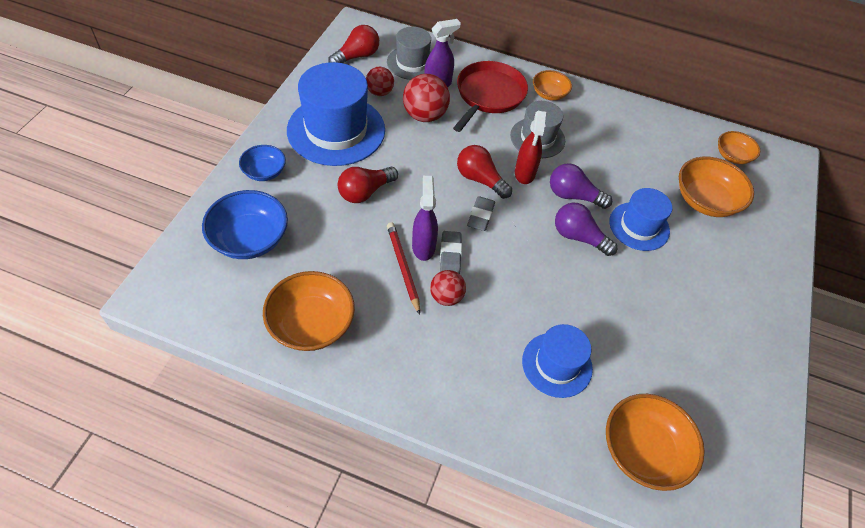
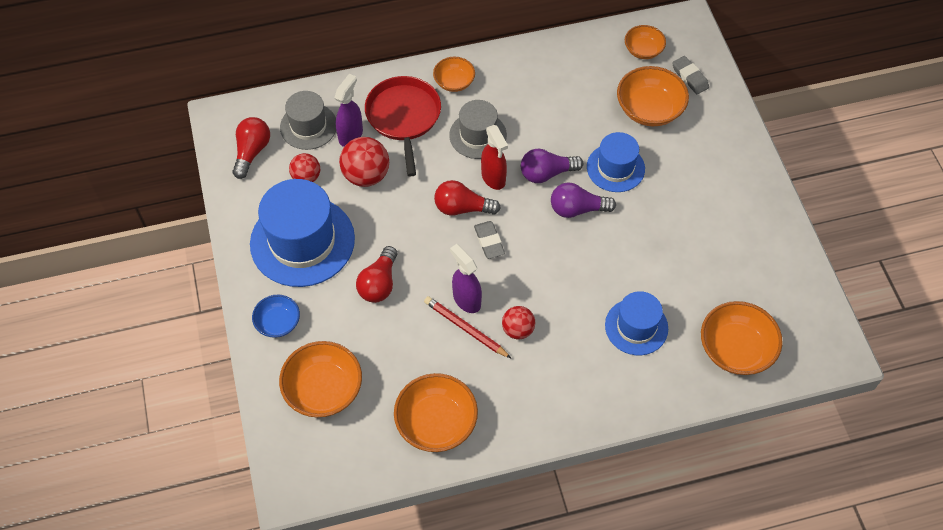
camera: 30 degrees left, 5 degrees up
blue bowl [202,190,288,259] -> orange bowl [279,341,362,418]
grey eraser [440,231,462,274] -> grey eraser moved to [672,56,709,94]

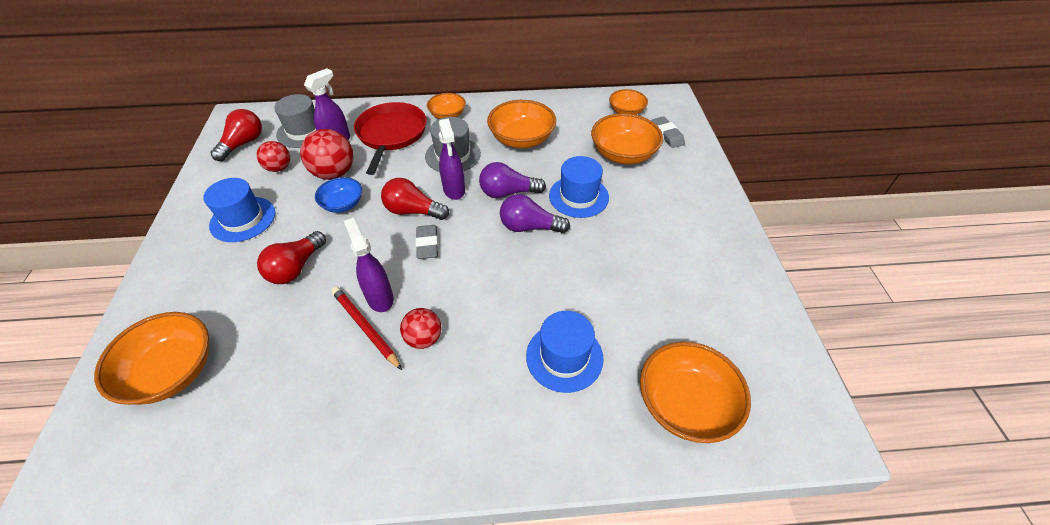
camera: 10 degrees right, 10 degrees down
blue hat [250,179,355,287] -> blue hat [203,178,275,242], size x0.58
blue bowl [252,295,300,338] -> blue bowl moved to [315,177,362,213]
orange bowl [394,373,478,452] -> orange bowl moved to [487,100,556,148]
red spray bottle [481,125,508,190] -> purple spray bottle [439,118,465,200]

